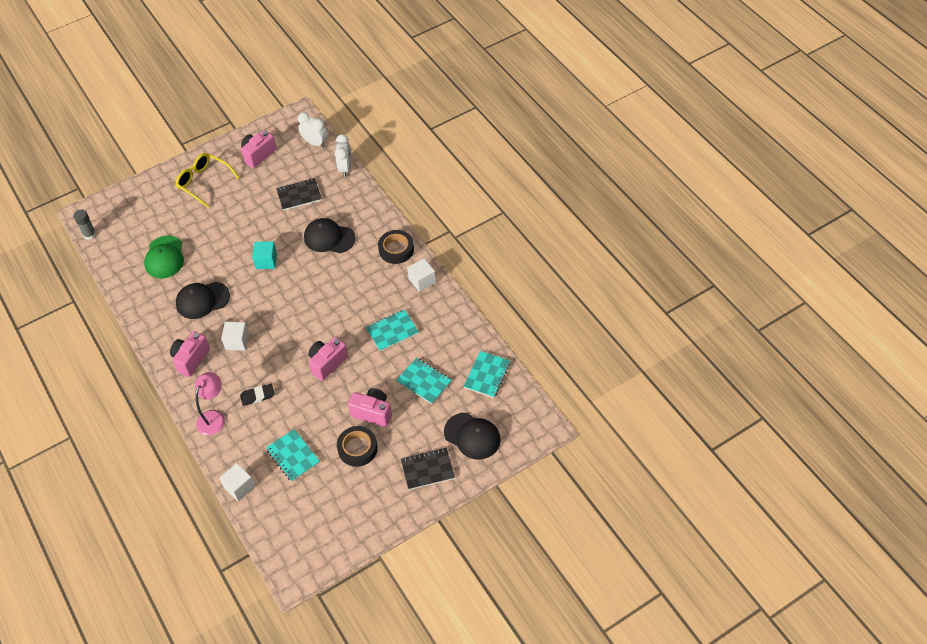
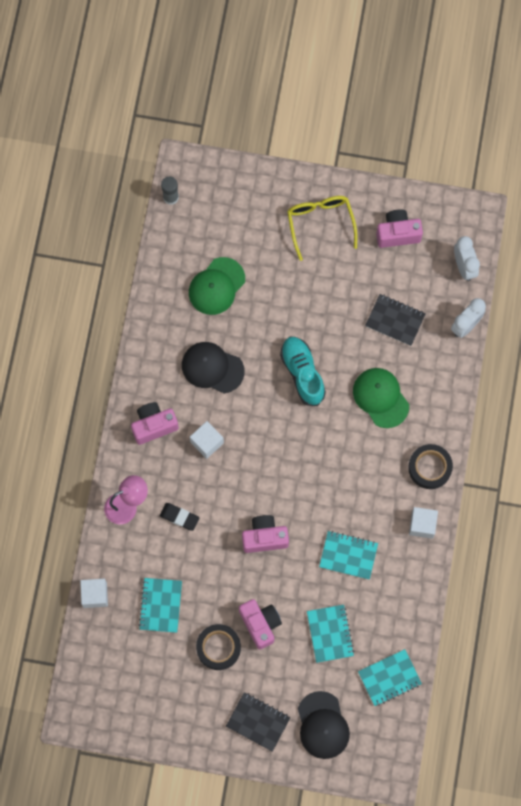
camera: 40 degrees right, 20 degrees up
turquoise cube [252,241,277,269] -> turquoise shoe [280,337,326,406]
black cap [304,218,356,253] -> green cap [353,368,409,428]

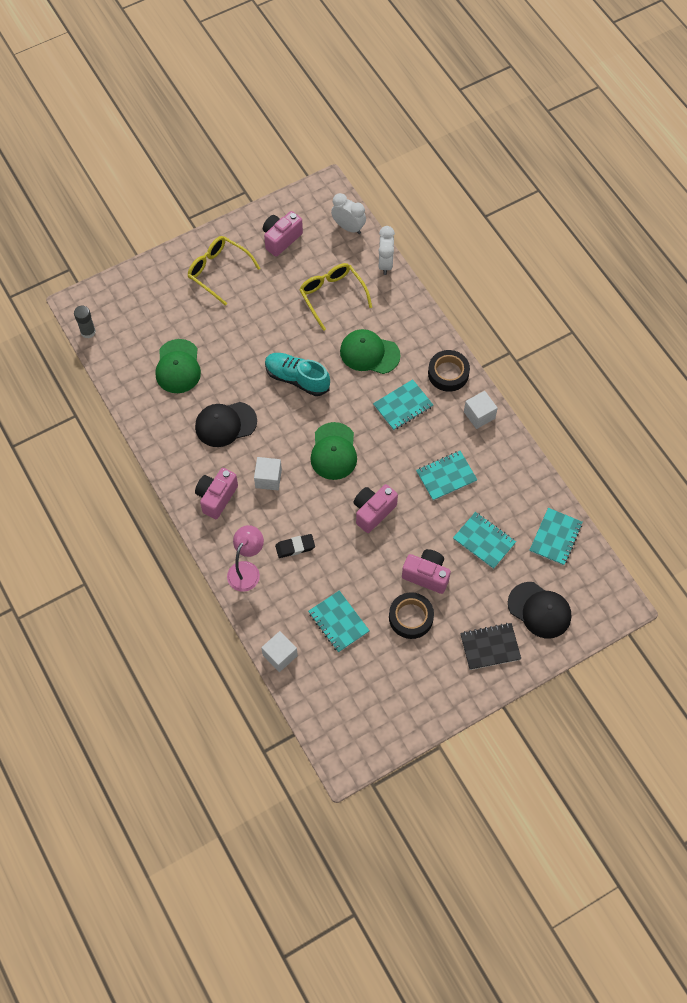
camera: 40 degrees left, 10 degrees down
black notebook [365,294,426,346] -> yellow glasses [299,263,372,331]
none -> green cap [310,422,357,480]
none -> turquoise notebook [373,379,433,431]

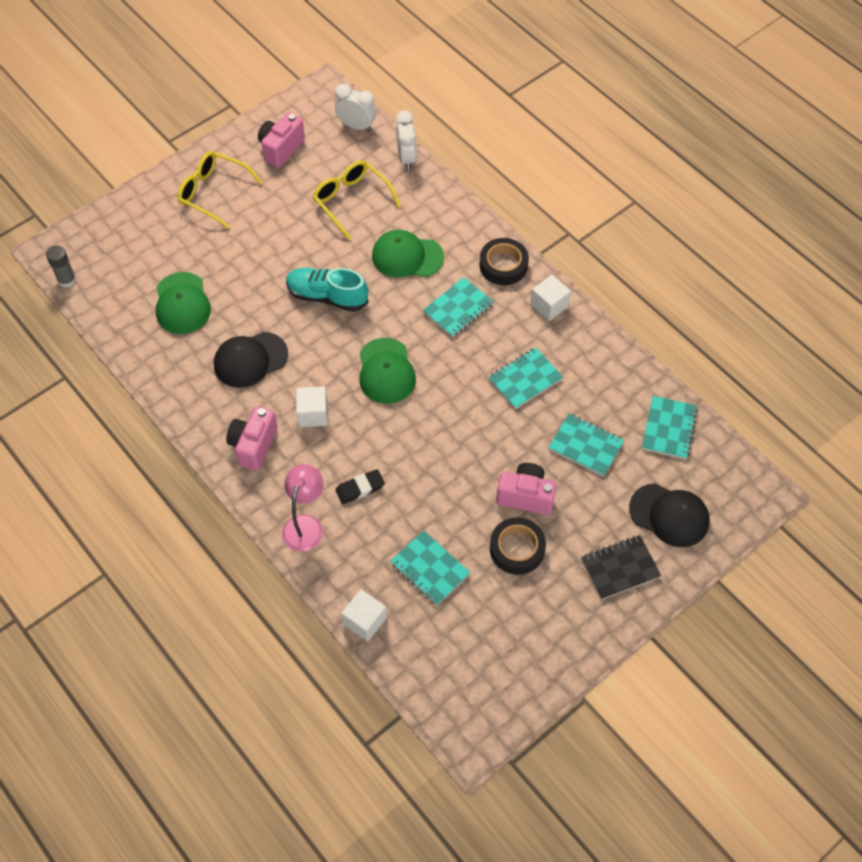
camera: 10 degrees left, 5 degrees down
pink camera [353,484,398,533] -> none

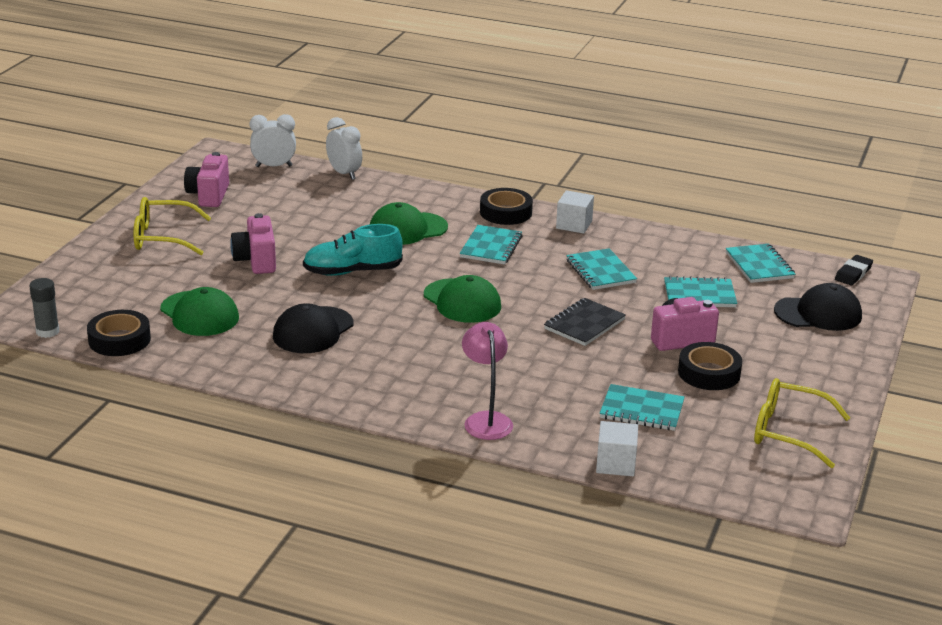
camera: 30 degrees left, 30 degrees down
pink camera [226,406,278,471] -> pink camera moved to [230,213,276,274]
white cube [296,386,328,427] -> none
yellow glasses [313,160,401,240] -> yellow glasses moved to [754,378,850,468]
black eraser [335,469,385,504] -> black eraser moved to [835,255,873,285]
turquoise notebook [489,348,563,409] -> turquoise notebook turned 45 degrees counterclockwise [566,248,637,290]
black notebook [581,535,661,600] -> black notebook moved to [544,298,626,346]
none -> black tape [87,310,151,356]

